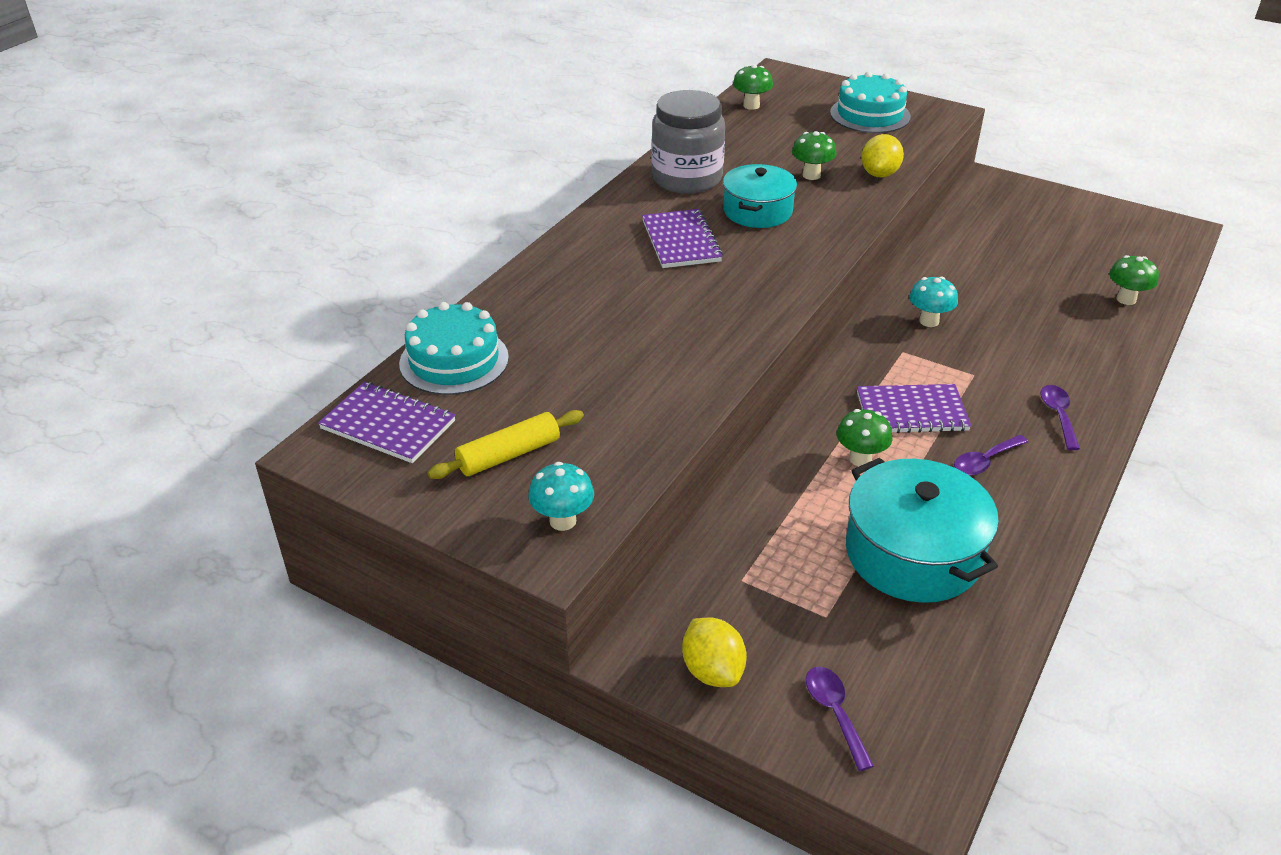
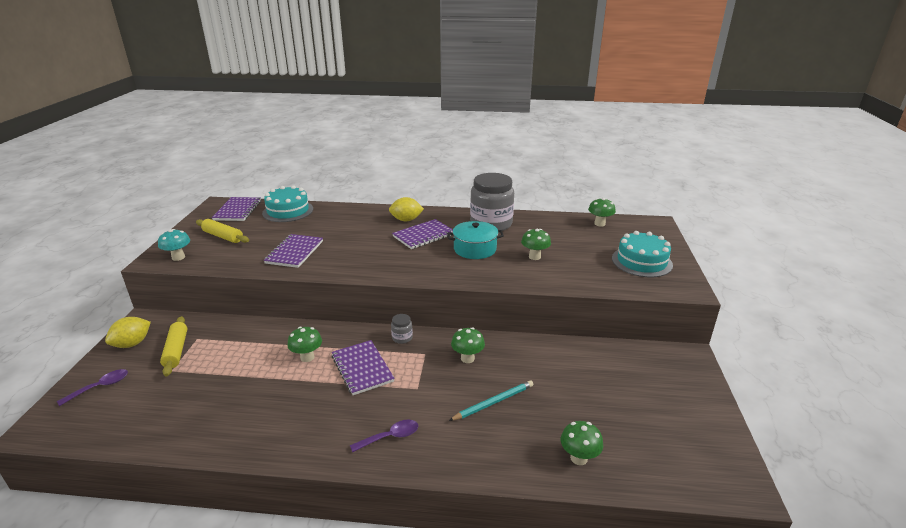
camera: 65 degrees right, 10 degrees down
turquoise pot [846,458,999,603] -> none
yellow lemon [861,134,904,177] -> yellow lemon moved to [389,197,424,221]
turquoise mushroom [909,276,958,327] -> green mushroom [451,327,485,363]
purple spoon [954,435,1028,475] -> none
none -> yellow rolling pin [160,316,187,376]
none -> purple notebook [264,234,323,268]
none -> grey jar [391,314,413,344]
none -> turquoise pencil [449,380,533,421]

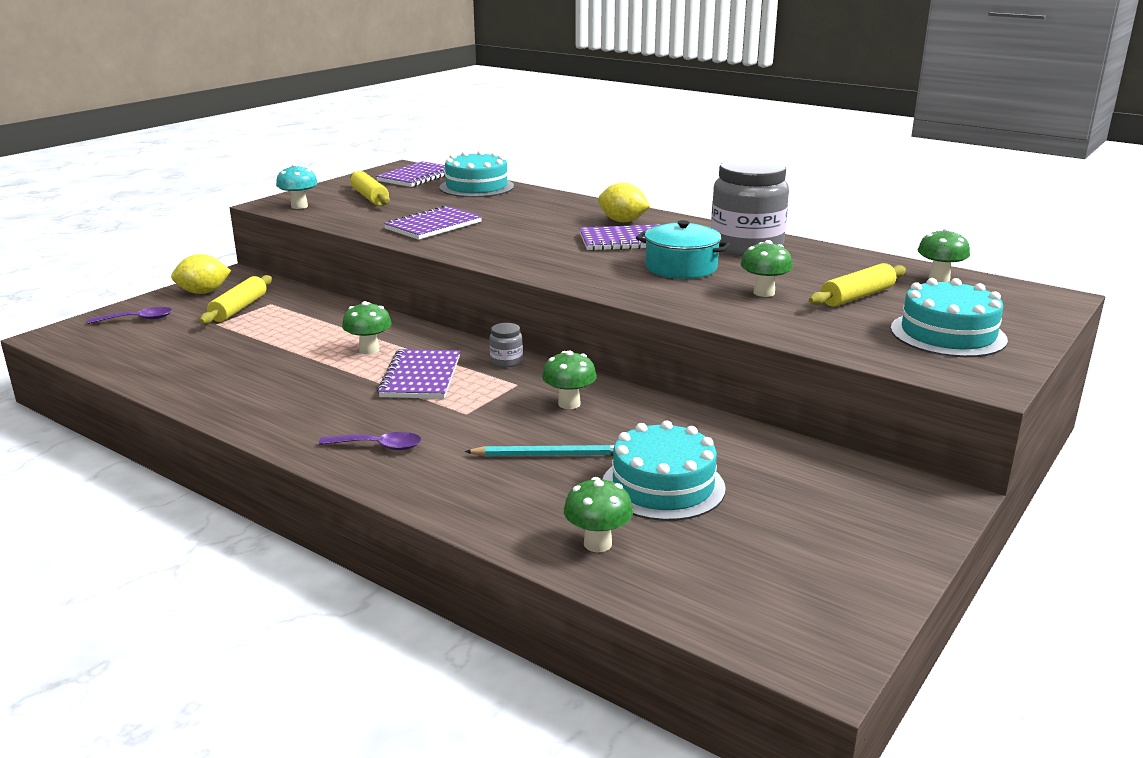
camera: 30 degrees right, 5 degrees down
none -> turquoise cake [602,421,726,521]
none -> yellow rolling pin [809,263,906,307]

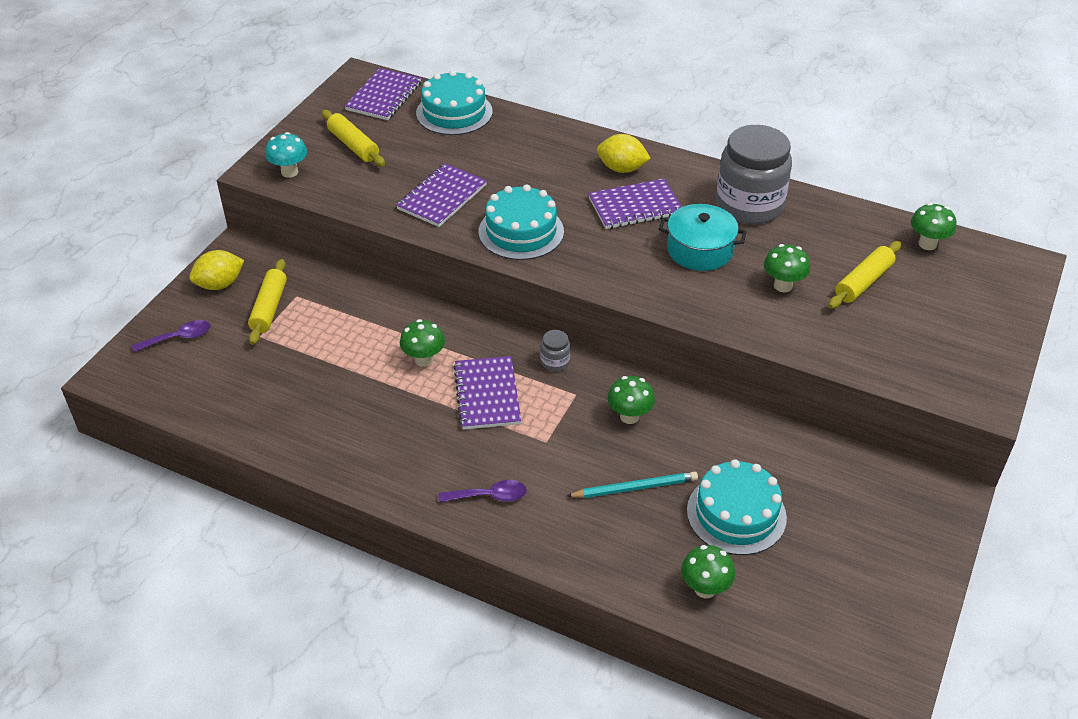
camera: 10 degrees left, 20 degrees up
turquoise cake [891,278,1008,357] -> turquoise cake moved to [479,184,564,260]

